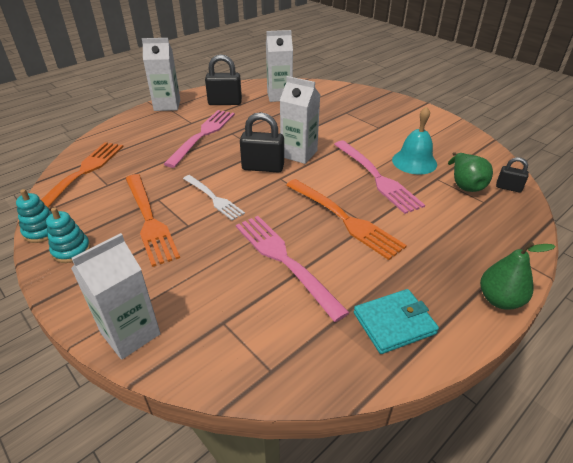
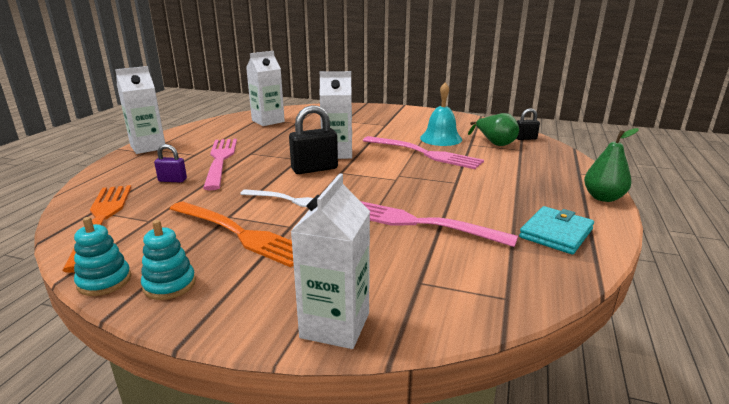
camera: 30 degrees left, 15 degrees down
black padlock [205,54,242,105] -> none
orange fork [286,179,407,260] -> none
none -> purple padlock [154,144,187,183]

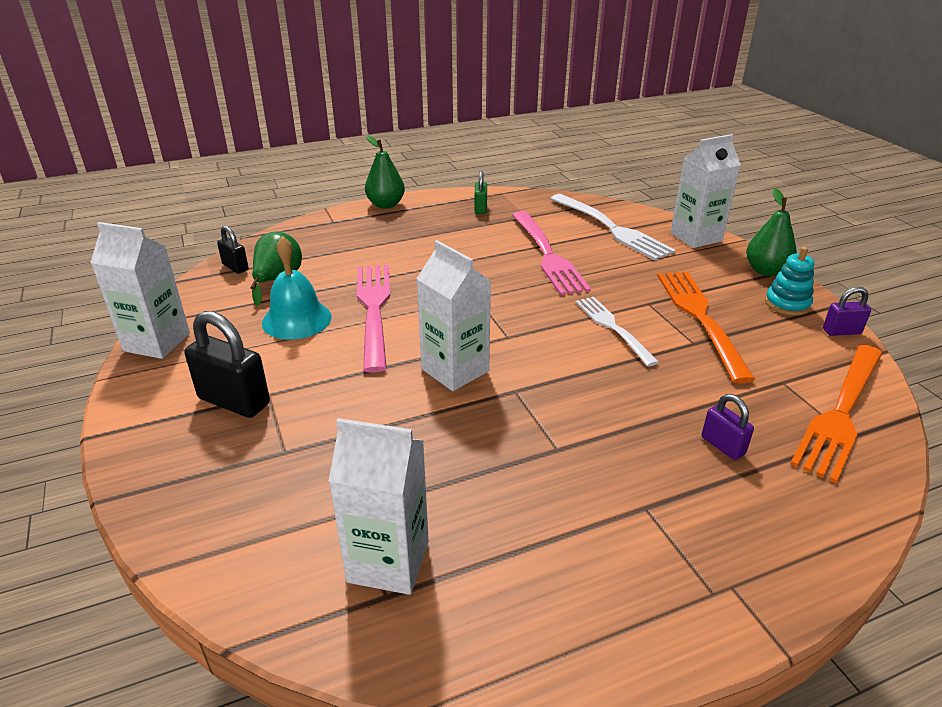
camera: 130 degrees left, 10 degrees up
turquoise stacking toy [74,217,131,296] -> purple padlock [823,287,871,336]
white carton [115,66,165,154] -> white carton moved to [90,222,190,359]
pink fork [203,139,237,191] -> none
black padlock [289,105,338,174] -> black padlock moved to [185,311,270,418]
turquoise wallet [519,206,594,255] -> green padlock [474,171,487,214]
none -> white fork [550,194,676,261]
none -> green pear [746,188,797,276]

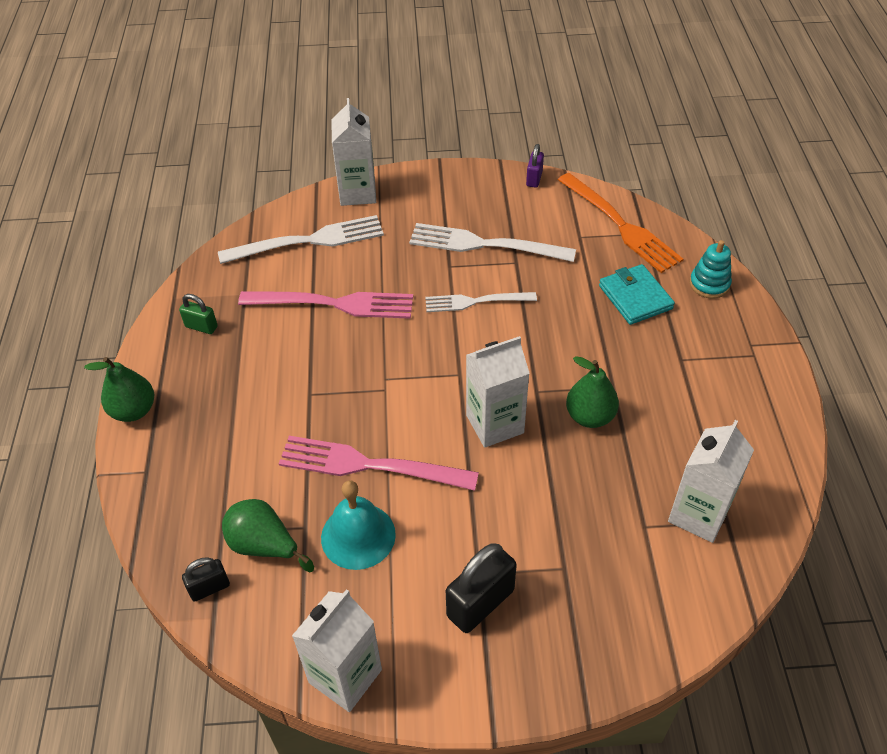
camera: 70 degrees left, 15 degrees up
orange fork [657,272,755,384] -> white fork [409,223,576,262]
purple padlock [702,394,754,460] -> turquoise wallet [599,264,675,325]
green pear [746,188,797,276] -> green pear moved to [566,356,619,428]
turquoise stacking toy [765,247,814,316] -> turquoise stacking toy moved to [690,240,732,299]

